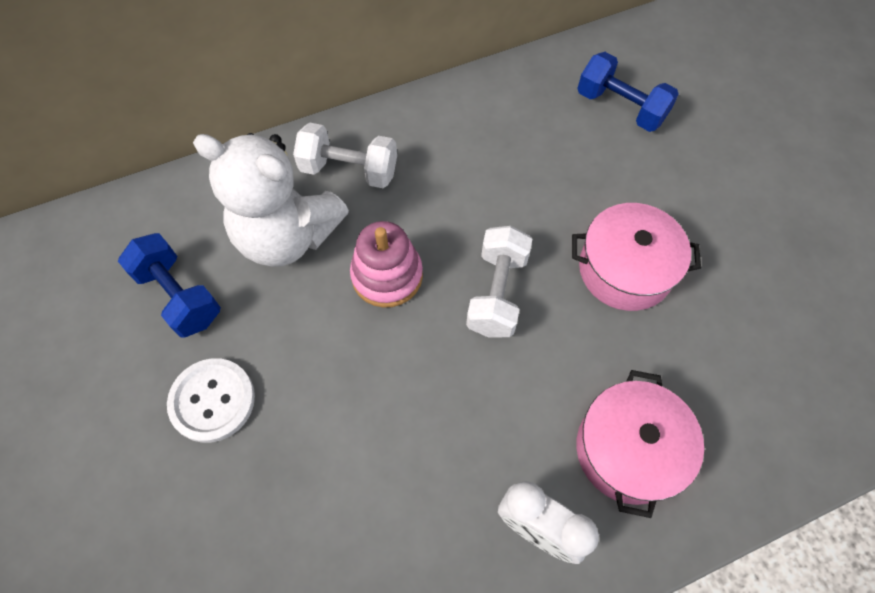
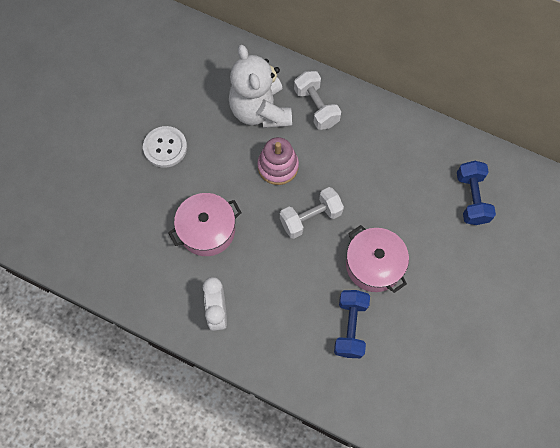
camera: 50 degrees right, 5 degrees up
blue dumbbell [118,233,221,338] -> blue dumbbell moved to [334,290,370,358]
pink pot [576,370,704,518] -> pink pot moved to [168,193,242,256]

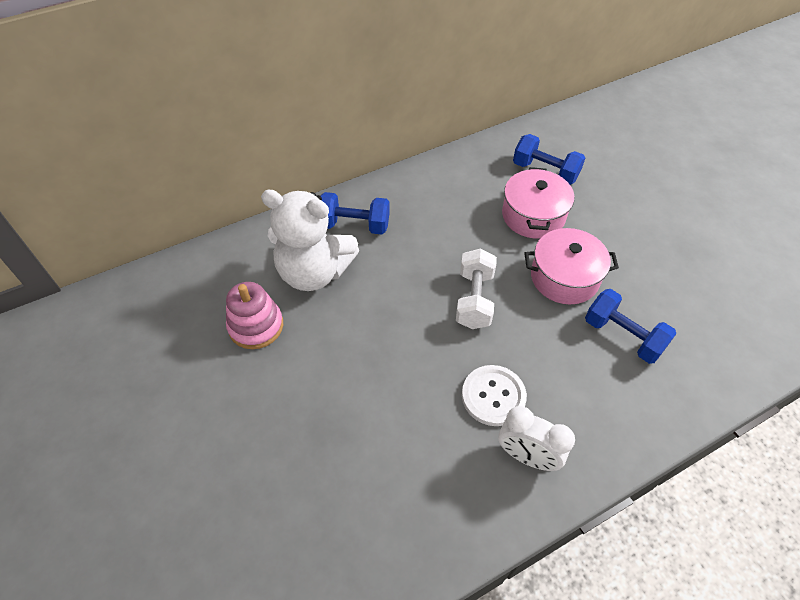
camera: 55 degrees left, 15 degrees down
white button [143,126,187,168] -> white button moved to [462,365,527,426]
pink pot [168,193,242,256] -> pink pot moved to [502,167,574,239]
pink stacking toy [257,137,299,185] -> pink stacking toy moved to [226,282,283,349]
white dumbbell [294,71,341,130] -> blue dumbbell [321,192,390,235]

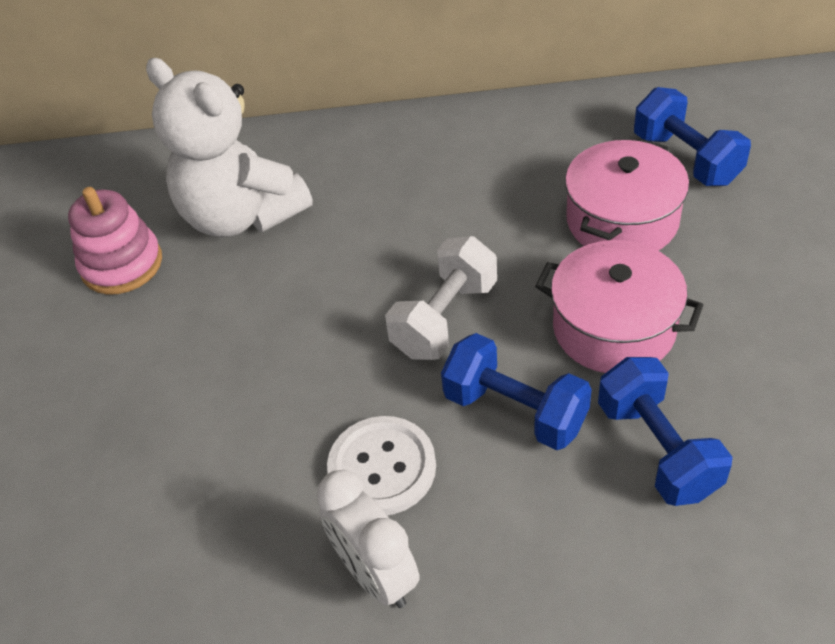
camera: 30 degrees right, 5 degrees down
blue dumbbell [321,192,390,235] -> blue dumbbell moved to [441,333,592,450]

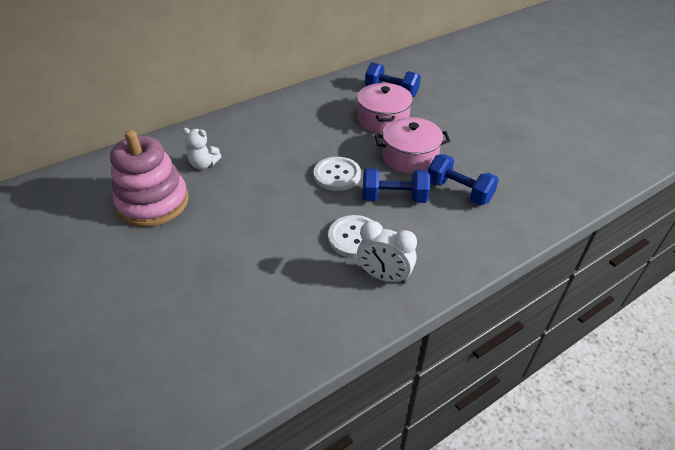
camera: 35 degrees left, 5 degrees down
pink stacking toy [68,187,162,295] -> pink stacking toy [110,130,189,227], size x1.50
white teddy bear [146,58,312,238] -> white teddy bear [182,128,221,170], size x0.47
white dumbbell [385,236,497,360] -> white button [314,157,361,191]

